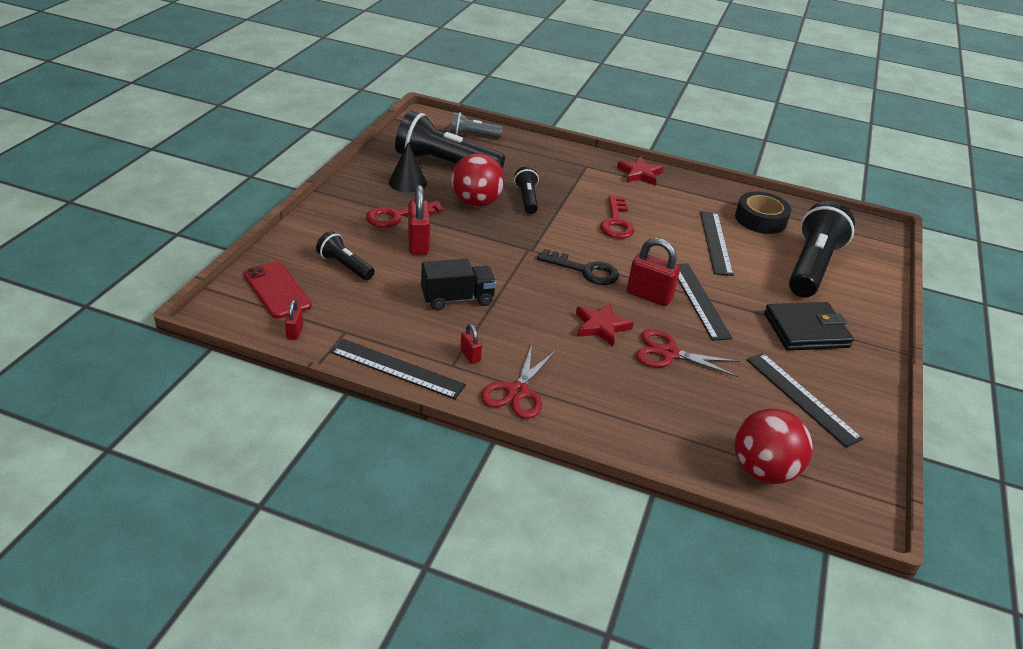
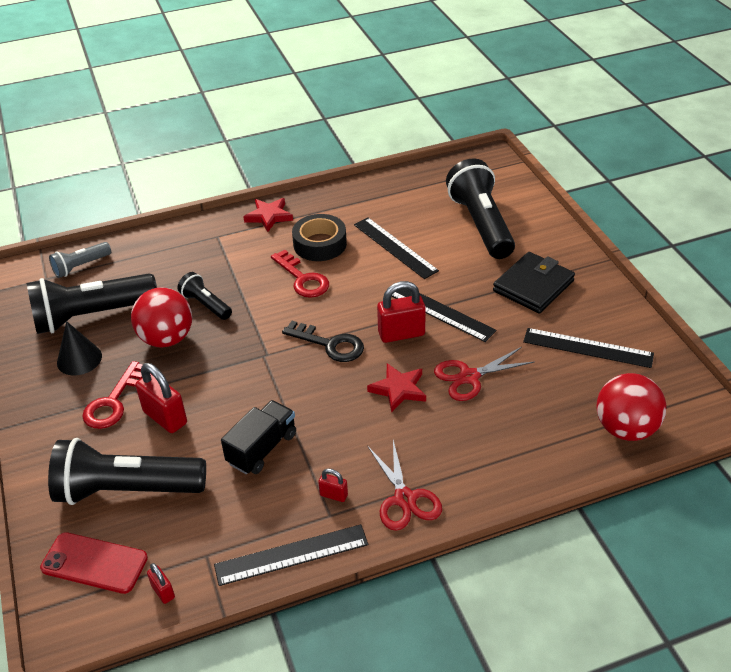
camera: 35 degrees left, 5 degrees up
black flashlight [316,231,375,280] -> black flashlight [48,438,206,505], size x1.97
black key [537,249,619,285] -> black key turned 45 degrees clockwise [282,321,364,362]
black tape [735,191,792,234] -> black tape moved to [292,214,347,261]

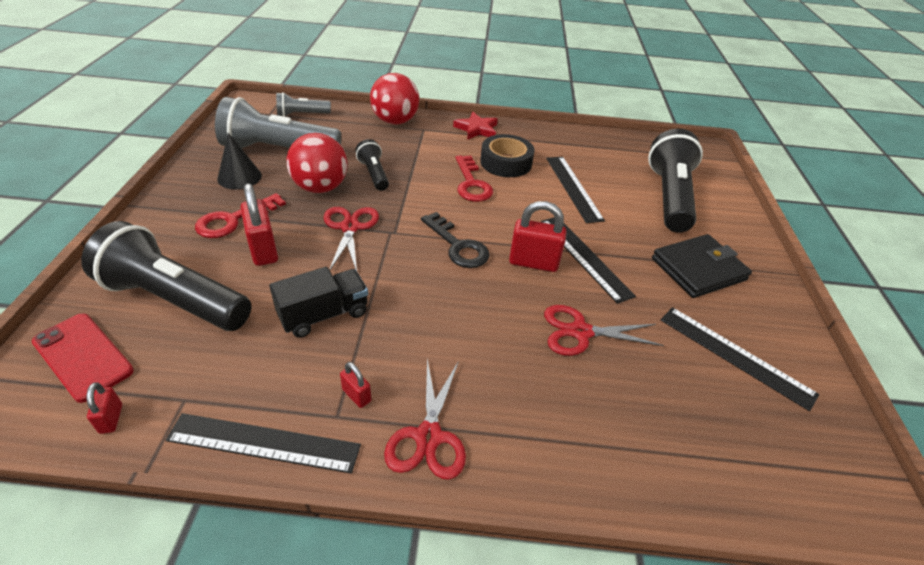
camera: 20 degrees right, 0 degrees up
black flashlight [26,273,157,334] -> grey flashlight [215,97,341,149]
red star [367,363,426,412] -> none
red ball [597,373,666,441] -> red ball moved to [370,73,419,125]
none -> red scissors [324,207,379,271]

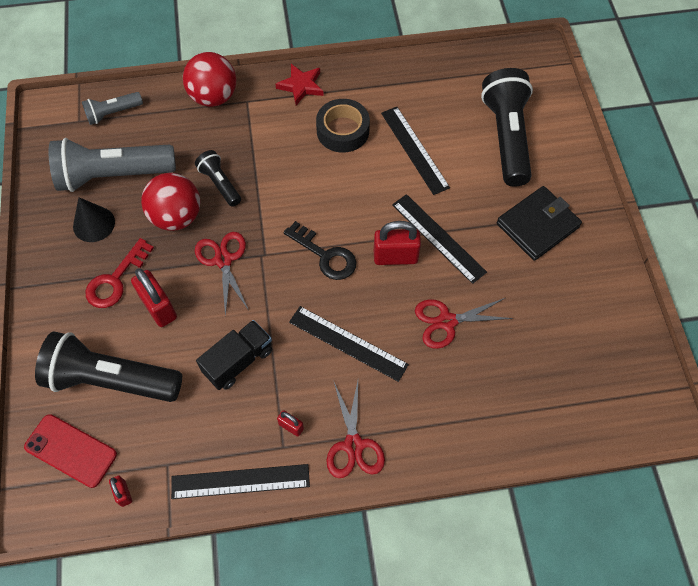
camera: 10 degrees left, 20 degrees up
red key [456,155,493,202] -> none
black ruler [661,307,819,411] -> black ruler moved to [289,306,409,382]

